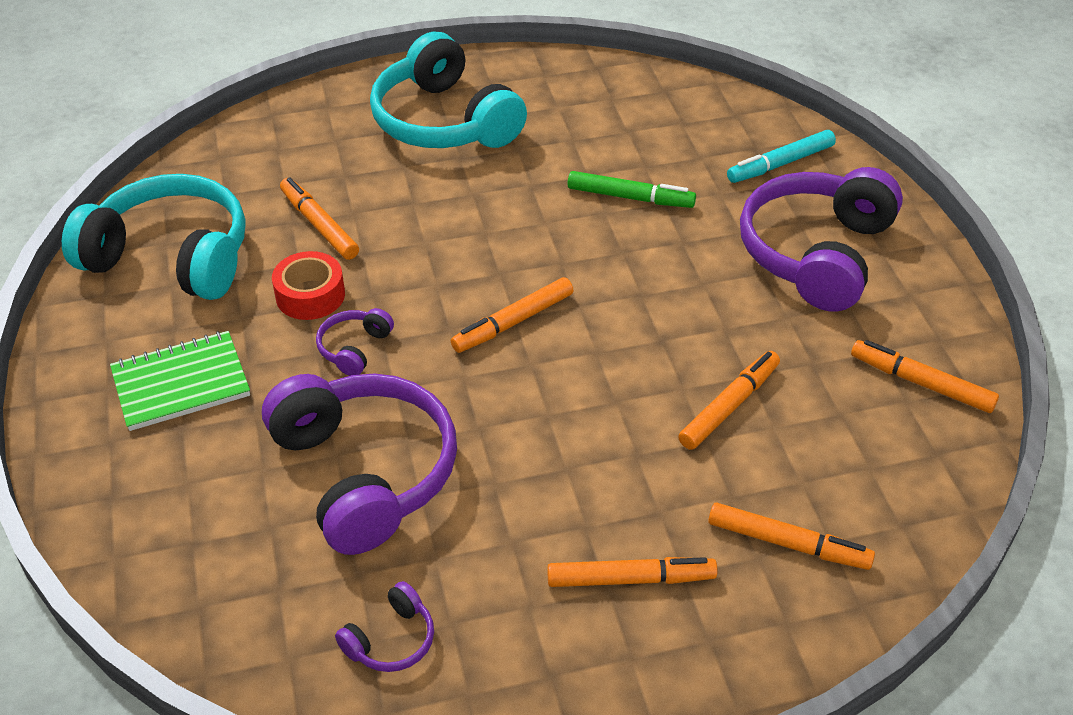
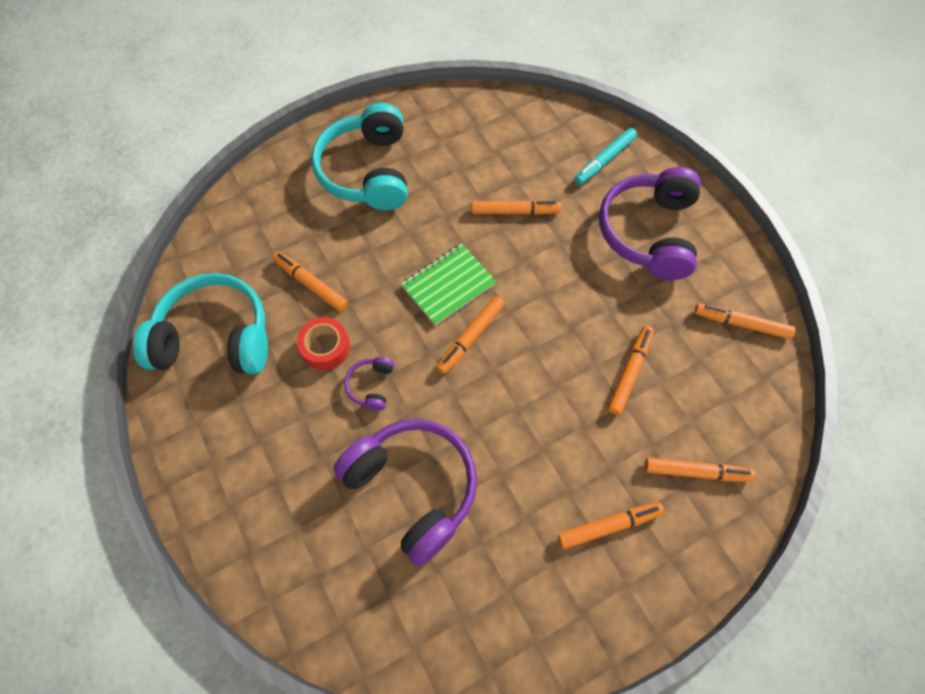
camera: 15 degrees left, 20 degrees up
green notebook [110,331,250,431] -> green notebook moved to [401,244,496,326]
purple headphones [335,581,434,672] -> none
turquoise headphones [370,32,527,148] -> turquoise headphones turned 45 degrees clockwise [311,103,408,210]
green marker [567,171,696,208] -> orange marker [472,200,561,215]

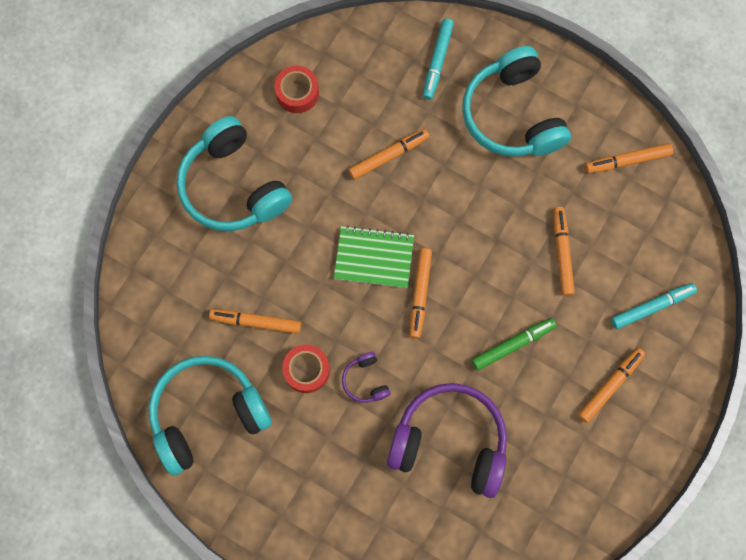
camera: 30 degrees left, 10 degrees up
green notebook [401,244,496,326] -> green notebook turned 75 degrees clockwise [334,225,414,288]
purple headphones [599,167,701,280] -> turquoise headphones [462,46,571,157]
orange marker [644,457,755,482] -> turquoise marker [611,283,697,329]
none -> red tape [274,66,319,113]
none -> green marker [472,318,557,370]

